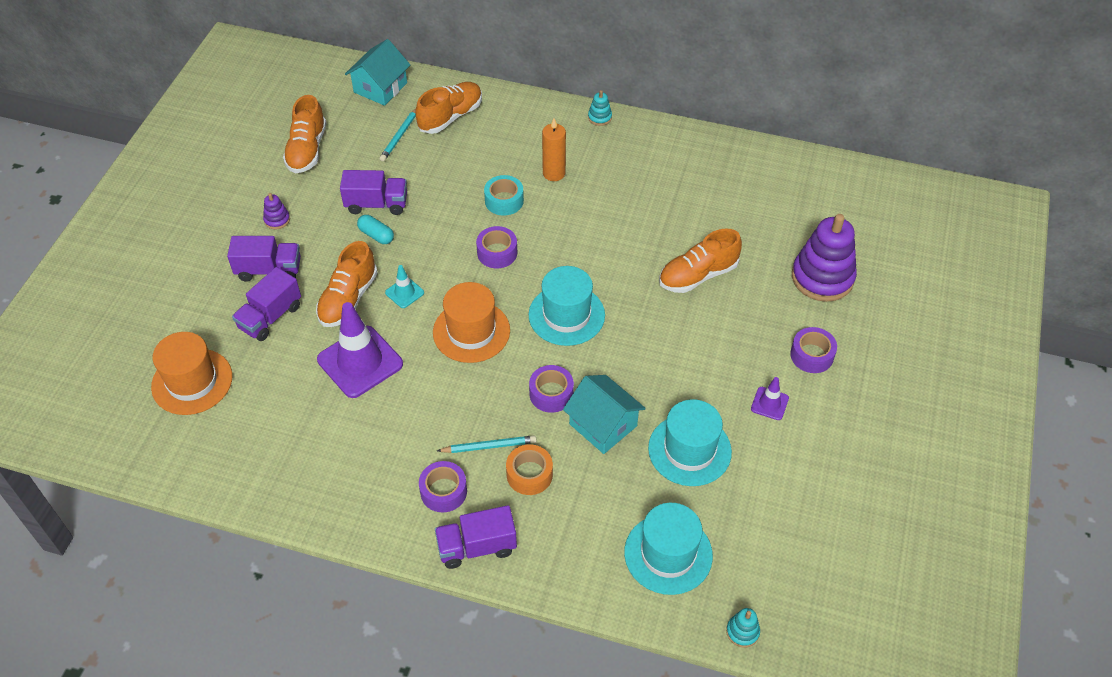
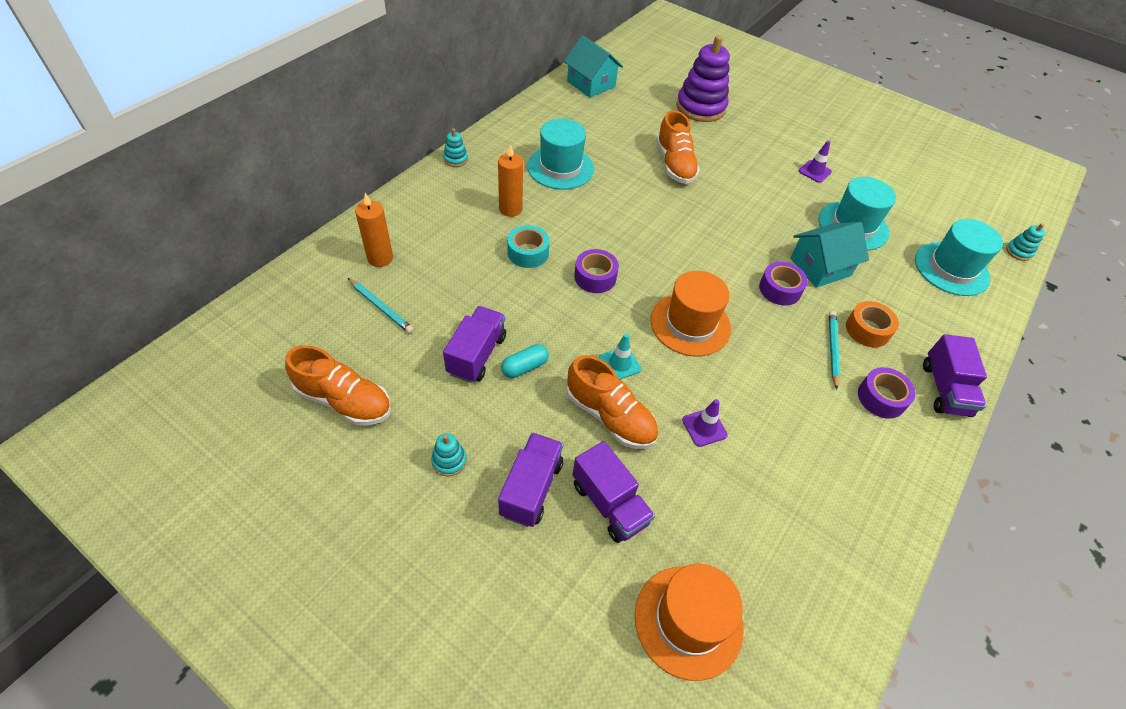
camera: 75 degrees left, 0 degrees up
purple stacking toy [263,193,290,229] -> turquoise stacking toy [431,433,467,476]
purple traffic cone [317,302,403,398] -> purple traffic cone [682,399,728,447], size x0.47
turquoise house [345,39,410,106] -> turquoise house moved to [564,35,623,98]
orange shoe [415,82,482,134] -> orange candle [355,193,393,267]
turquoise hat [529,266,605,346] -> turquoise hat moved to [527,118,594,190]
purple tape [790,327,837,373] -> none

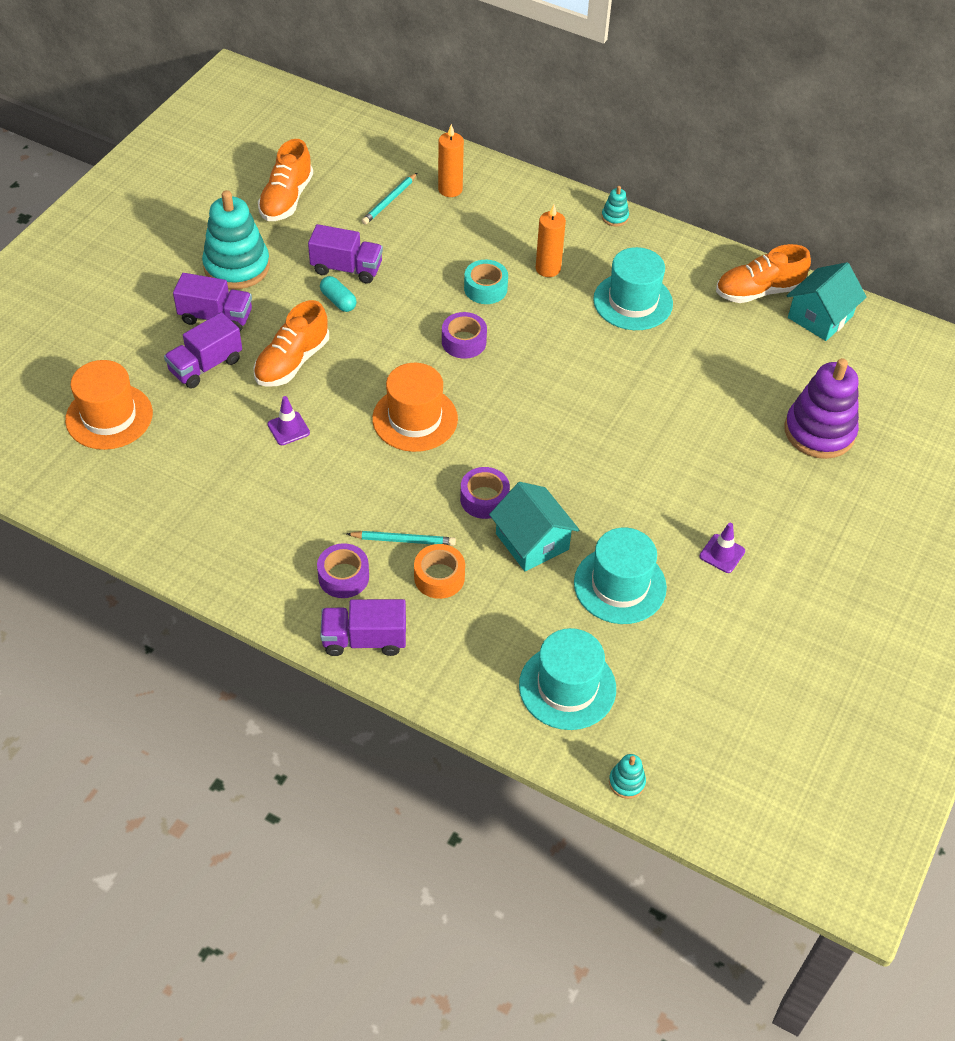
camera: 85 degrees right, 0 degrees up
turquoise stacking toy [431,433,467,476] -> turquoise stacking toy [202,190,270,289], size x2.32
turquoise traffic cone [599,334,641,380] -> none
orange shoe [656,110,700,184] -> orange shoe moved to [716,244,811,303]

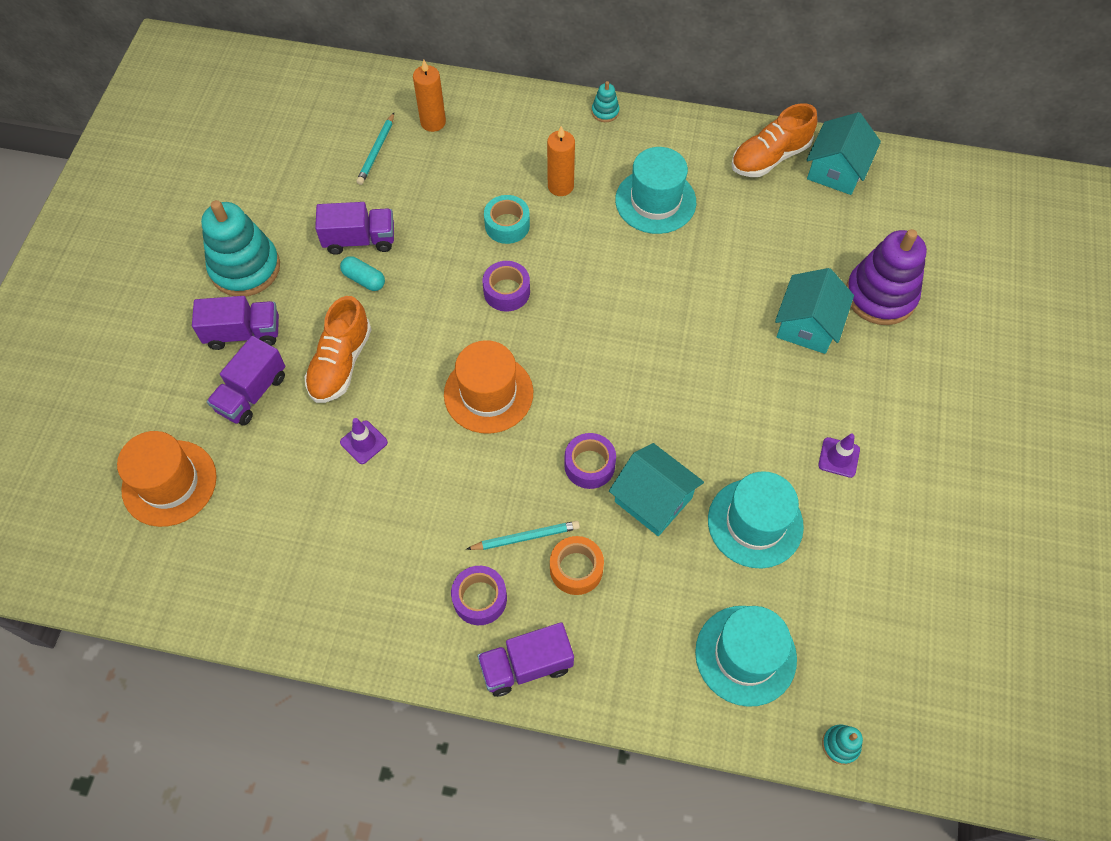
camera: 15 degrees left, 10 degrees up
orange shoe [258,139,313,221] -> none
none -> turquoise house [775,268,854,354]

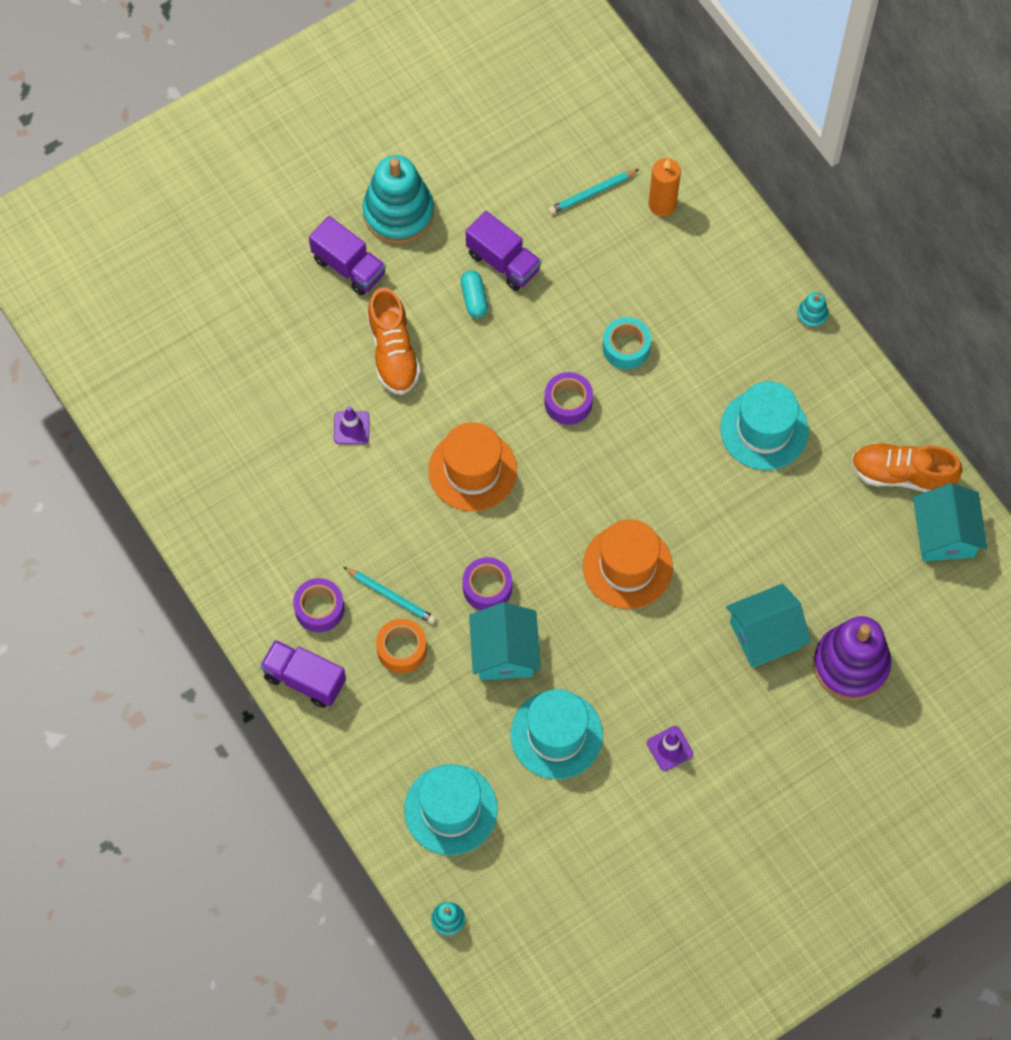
camera: 45 degrees right, 5 degrees up
orange hat [117,431,217,527] -> orange hat moved to [583,519,673,609]
purple truck [207,336,285,426] -> none
orange shoe [305,296,372,403] -> orange shoe turned 75 degrees counterclockwise [367,287,421,395]
orange candle [547,126,575,196] -> none
turquoise house [806,112,881,195] -> turquoise house turned 75 degrees counterclockwise [913,483,987,561]

